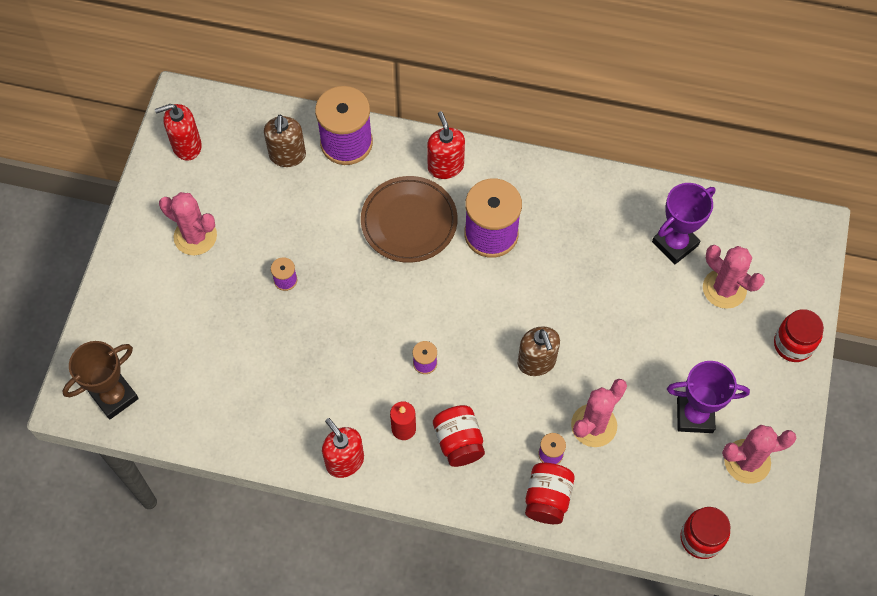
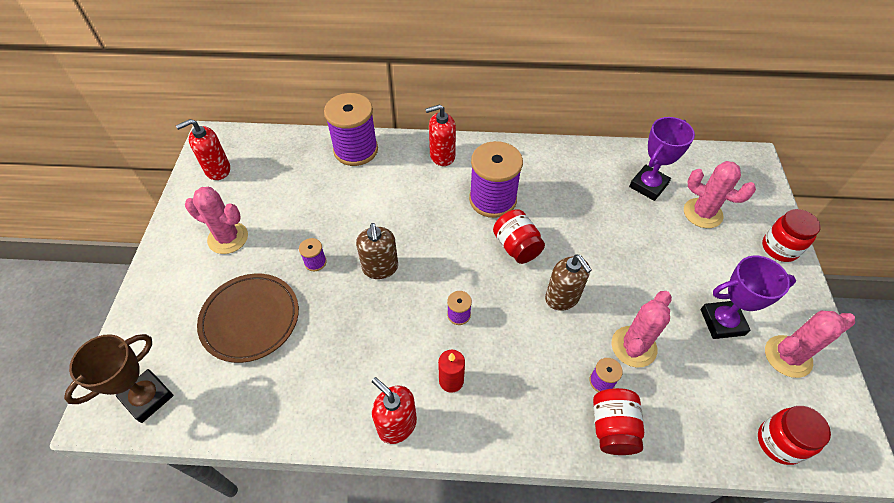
camera: 10 degrees left, 10 degrees down
brown soap dispenser [264,115,306,167] -> brown soap dispenser moved to [356,223,398,279]
brown plate [361,176,458,263] -> brown plate moved to [197,274,299,363]
red soap dispenser [427,111,465,179] -> red soap dispenser turned 75 degrees counterclockwise [425,104,456,166]
red jar [433,405,485,467] -> red jar moved to [493,209,545,264]

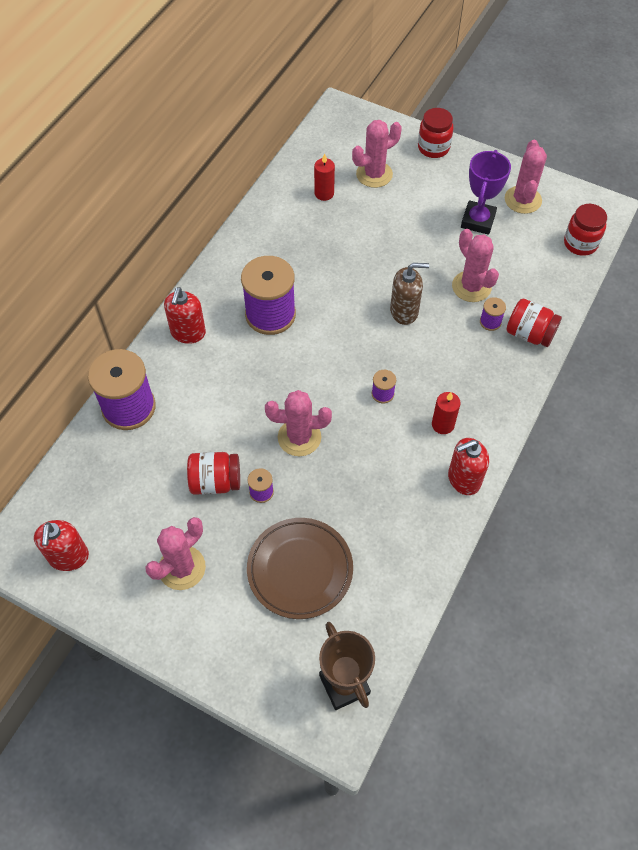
camera: 65 degrees left, 5 degrees up
brown soap dispenser [356,223,398,279] -> pink cactus [265,390,332,456]
red jar [493,209,545,264] -> red jar moved to [187,452,240,495]
purple trophy [629,117,695,201] -> red candle [314,153,335,201]

